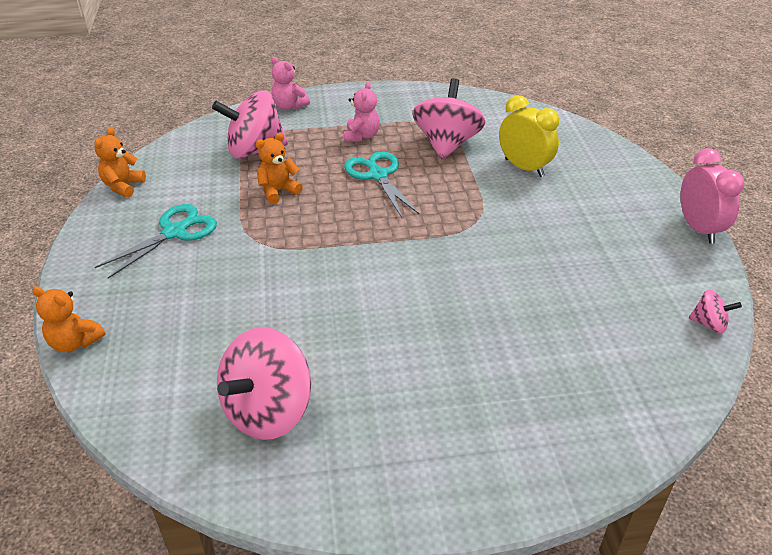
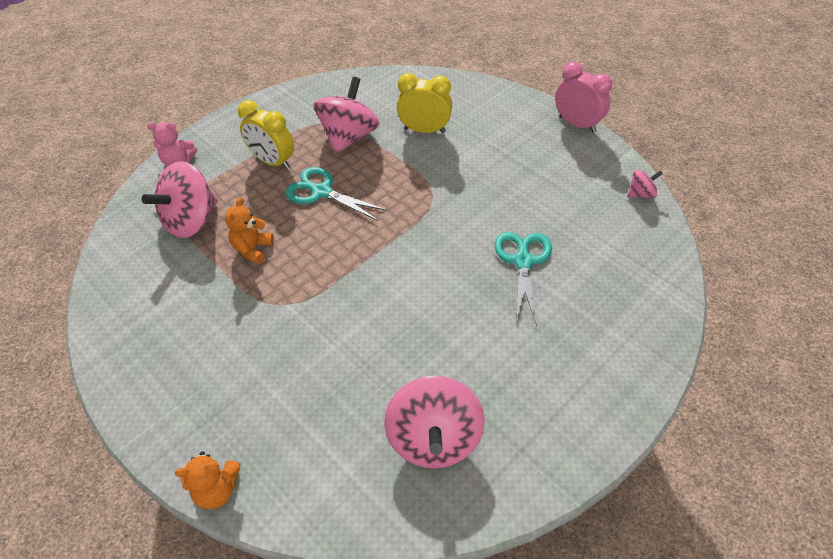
camera: 35 degrees left, 10 degrees up
orange teddy bear [94,127,146,197] -> none
turquoise scissors [95,204,217,279] -> turquoise scissors moved to [494,232,552,326]
pink teddy bear [344,82,380,142] -> yellow clock [238,100,294,170]
pink spinning top [413,78,485,160] -> pink spinning top turned 45 degrees clockwise [313,77,380,154]

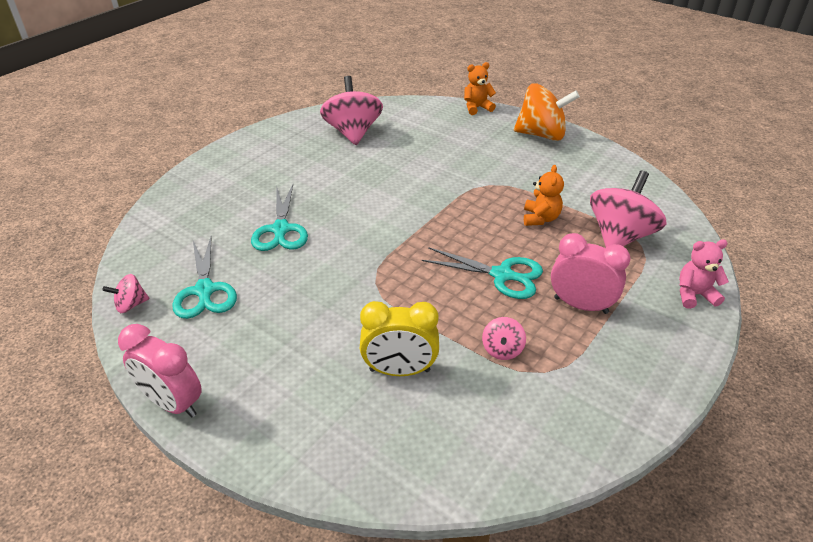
camera: 170 degrees right, 10 degrees down
yellow clock [238,100,294,170] -> pink clock [551,233,630,314]
pink spinning top [313,77,380,154] -> pink spinning top [482,317,526,360], size x0.47
none -> turquoise scissors [172,236,237,319]
none -> orange spinning top [514,83,580,141]

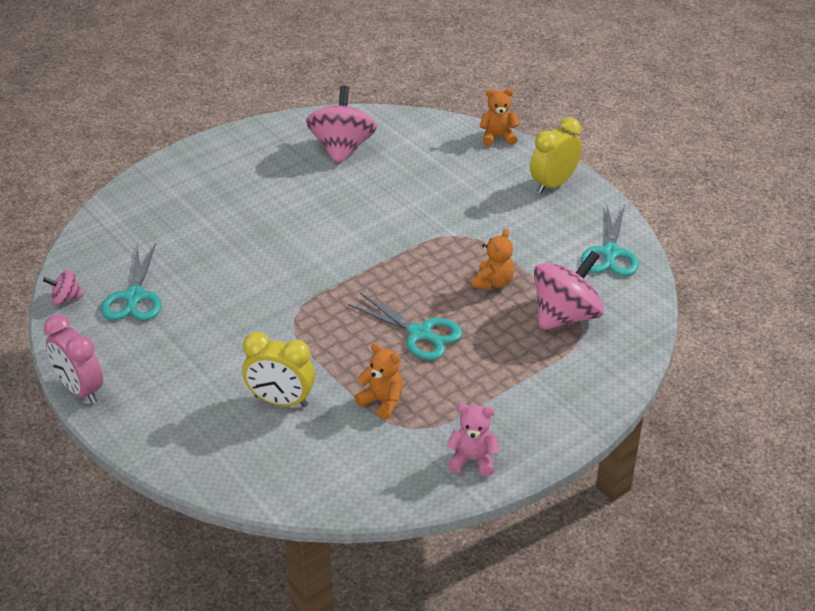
camera: 15 degrees right, 0 degrees up
turquoise scissors [251,185,308,251] -> turquoise scissors moved to [581,205,639,276]
pink spinning top [482,317,526,360] -> orange teddy bear [354,343,403,420]
orange spinning top [514,83,580,141] -> yellow clock [530,117,582,193]
pink clock [551,233,630,314] -> none
pink teddy bear [679,240,729,309] -> pink teddy bear moved to [446,404,499,477]

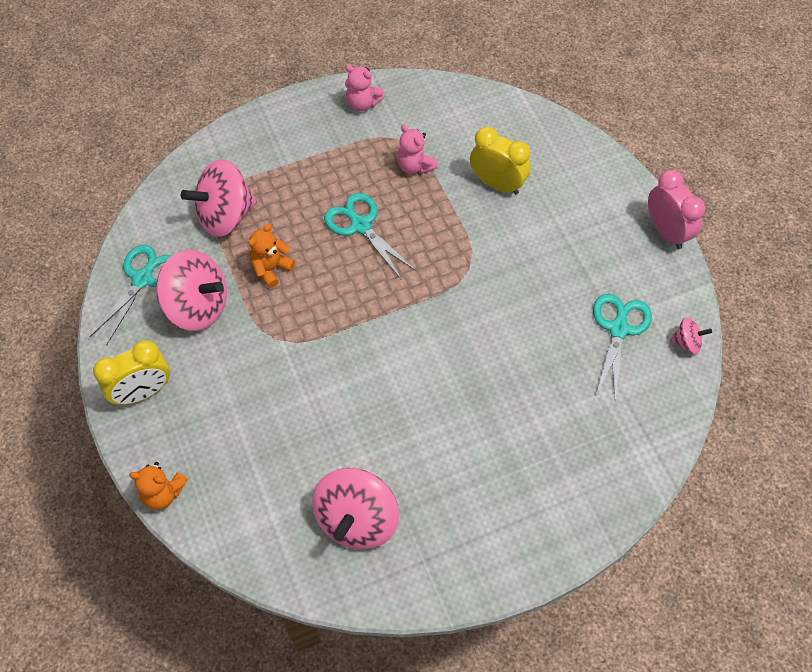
camera: 165 degrees left, 20 degrees up
orange teddy bear [354,343,403,420] -> pink teddy bear [397,124,438,174]
none -> pink spinning top [156,250,227,331]

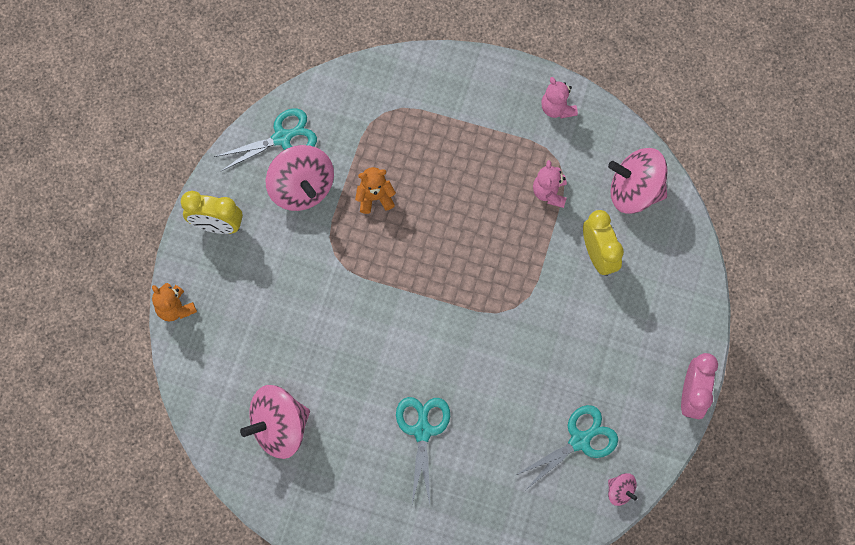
camera: 40 degrees right, 10 degrees up
pink spinning top [181,159,257,237] -> pink spinning top moved to [608,148,667,214]
turquoise scissors [324,193,416,279] -> turquoise scissors moved to [396,397,450,504]

